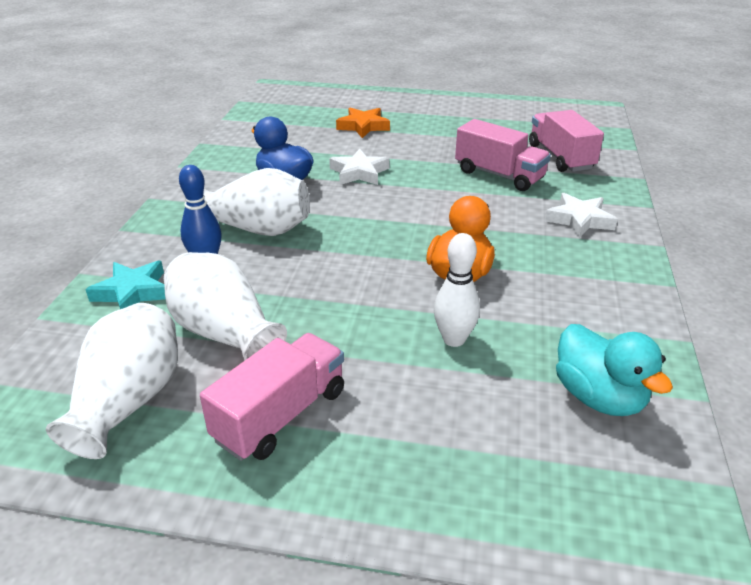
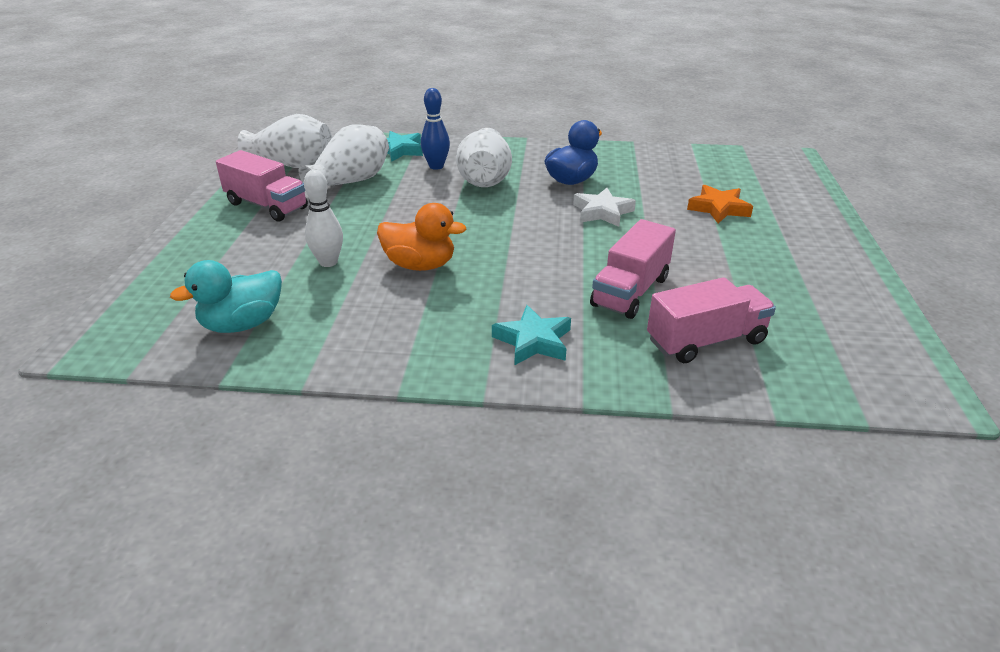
camera: 85 degrees right, 0 degrees up
white star [545,193,618,238] -> turquoise star [492,305,571,365]

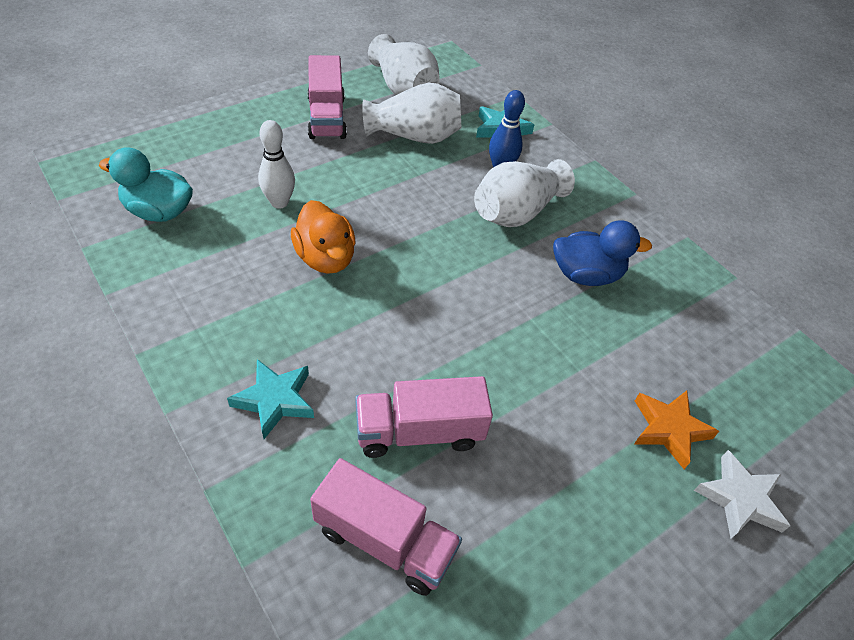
camera: 45 degrees right, 15 degrees up
white star [573,188,636,227] -> white star moved to [694,450,790,538]

